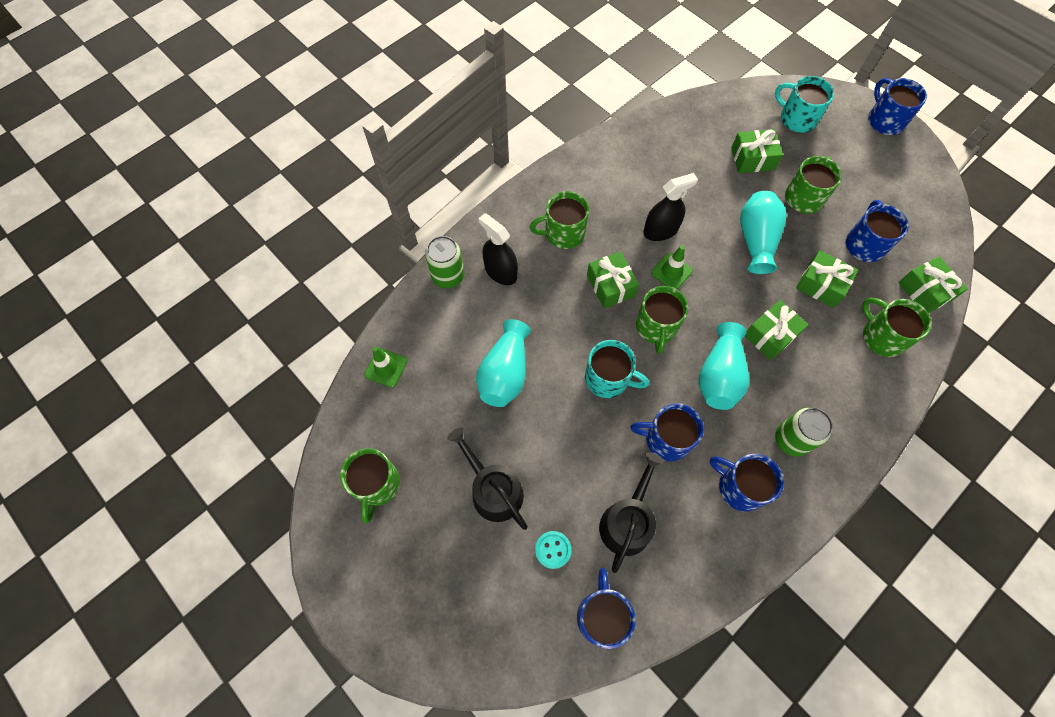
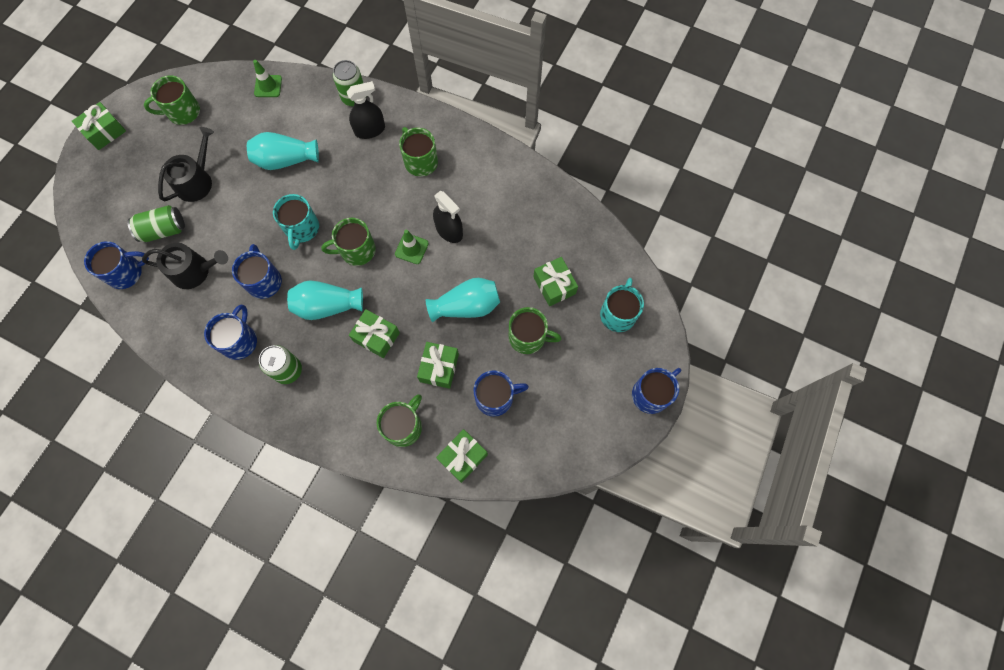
camera: 70 degrees right, 5 degrees up
black spray bottle [478,213,518,285] -> black spray bottle turned 45 degrees clockwise [347,81,385,139]
turquoise button [535,531,571,569] -> green can [127,205,185,242]
green gift [587,251,639,308] -> green gift moved to [72,102,126,150]

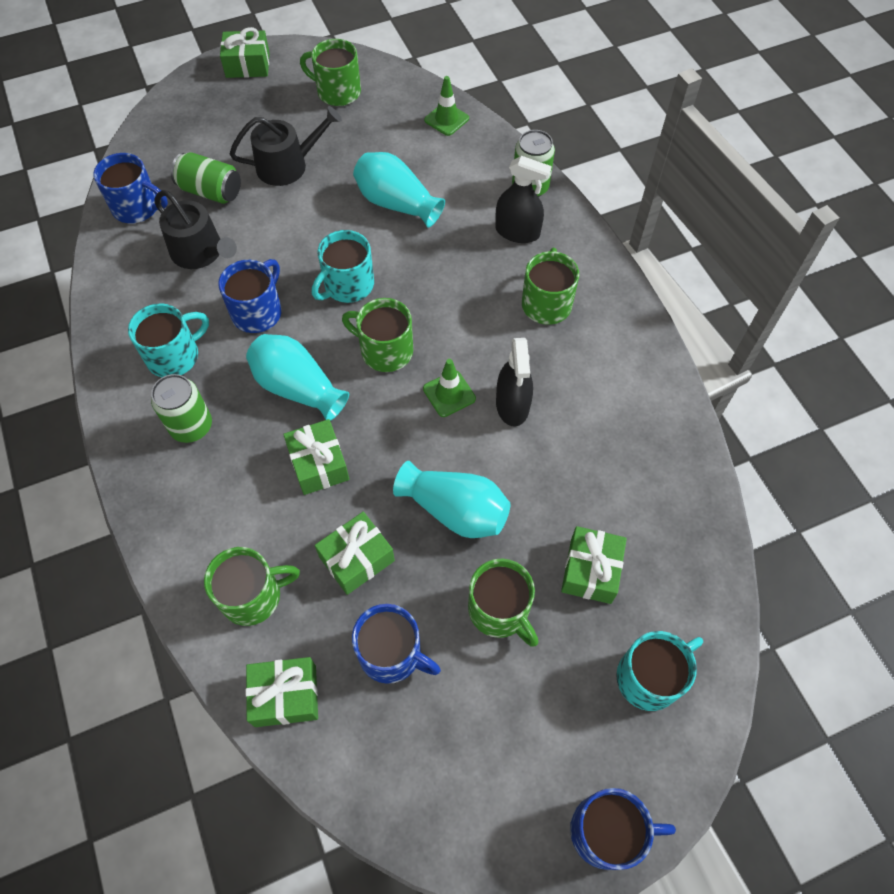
camera: 40 degrees right, 10 degrees down
blue mug [204,304,257,360] -> turquoise mug [128,303,209,377]

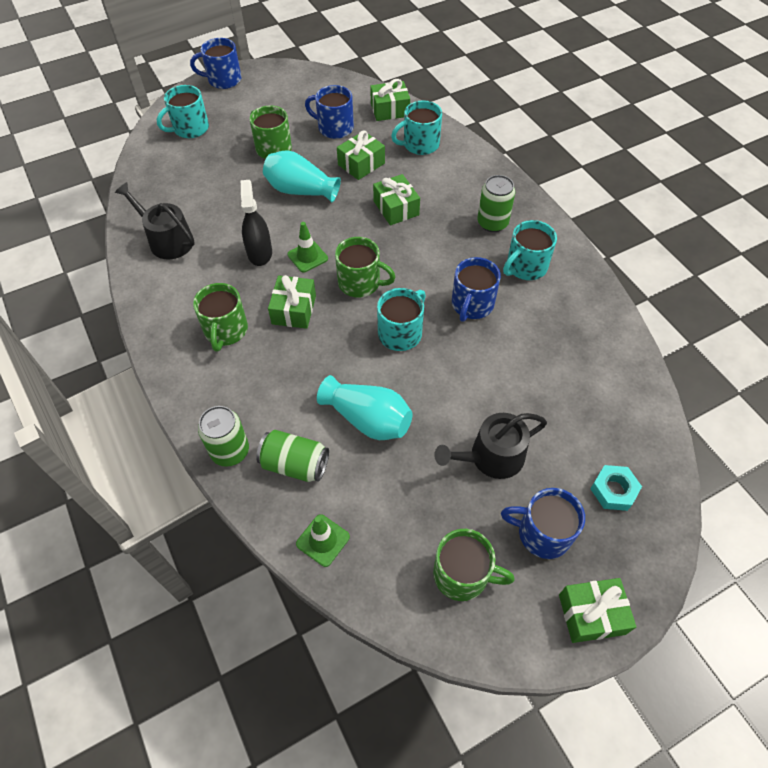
camera: 175 degrees right, 5 degrees down
blue mug [93,153,168,223] -> blue mug moved to [501,488,585,559]
black watering can [155,190,237,269] -> black watering can moved to [115,182,195,259]
green can [171,152,241,204] -> green can moved to [256,430,329,482]
green mug [204,547,300,626] -> turquoise mug [391,100,442,155]
turquoise vase [246,334,349,421] -> none
black spray bottle [495,156,551,243] -> none
green gift [561,526,627,604] -> green gift moved to [268,275,316,329]
none -> turquoise nut [590,465,642,511]

